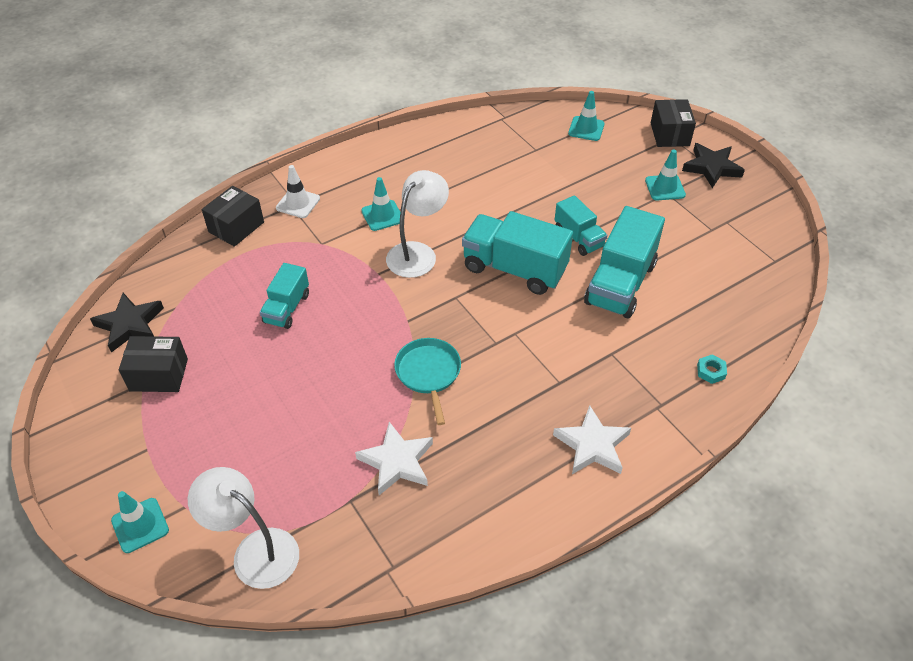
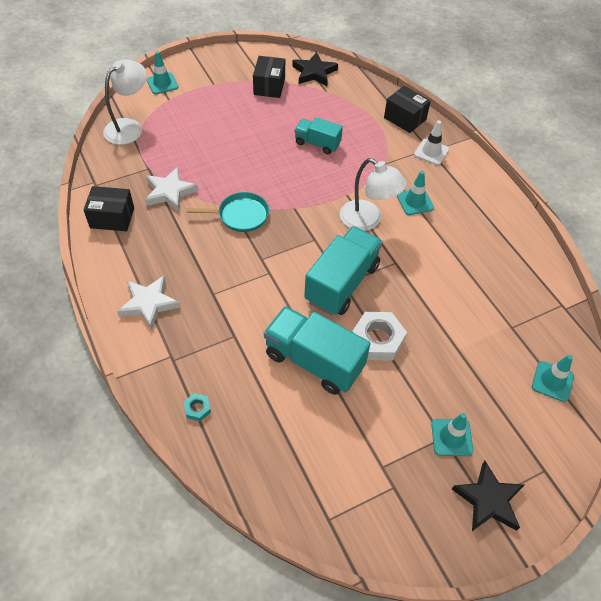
camera: 95 degrees right, 5 degrees up
turquoise truck [555,195,607,256] -> white nut [352,312,407,361]
black box [651,99,696,147] -> black box moved to [83,186,134,231]

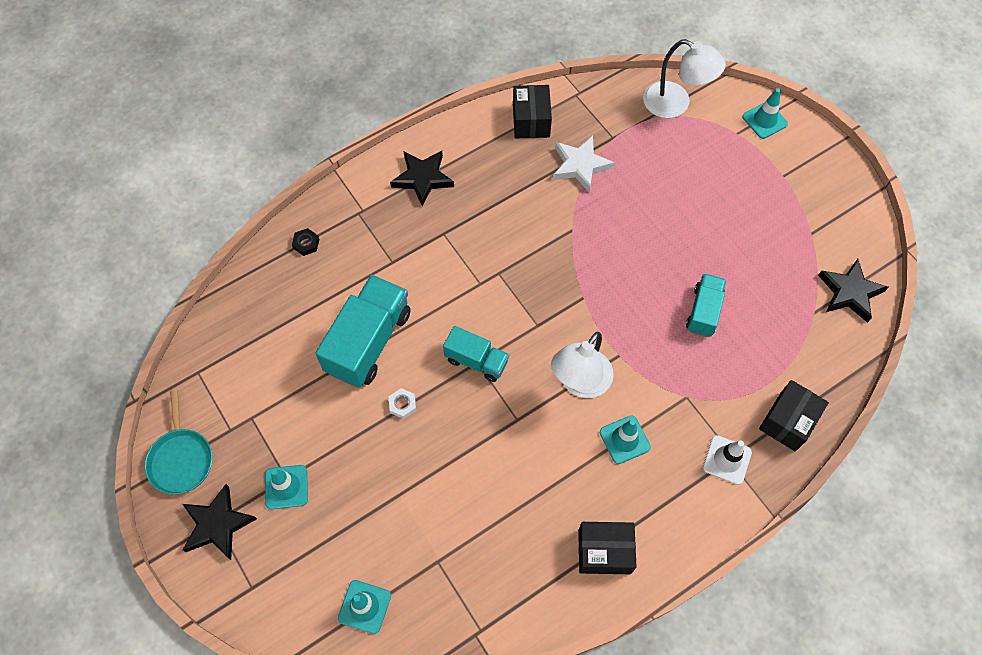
camera: 85 degrees right, 10 degrees up
white star [117,276,180,330] -> black star [390,151,454,207]
turquoise nut [183,393,211,421] -> black nut [292,228,320,256]
turquoise pan [186,192,269,232] -> turquoise pan moved to [145,389,212,494]
black box [253,56,285,98] -> black box moved to [578,522,637,574]
turquoise truck [304,226,383,315] -> turquoise truck [443,326,509,382], size x0.58
white nut [352,312,407,361] -> white nut [389,388,416,419], size x0.49

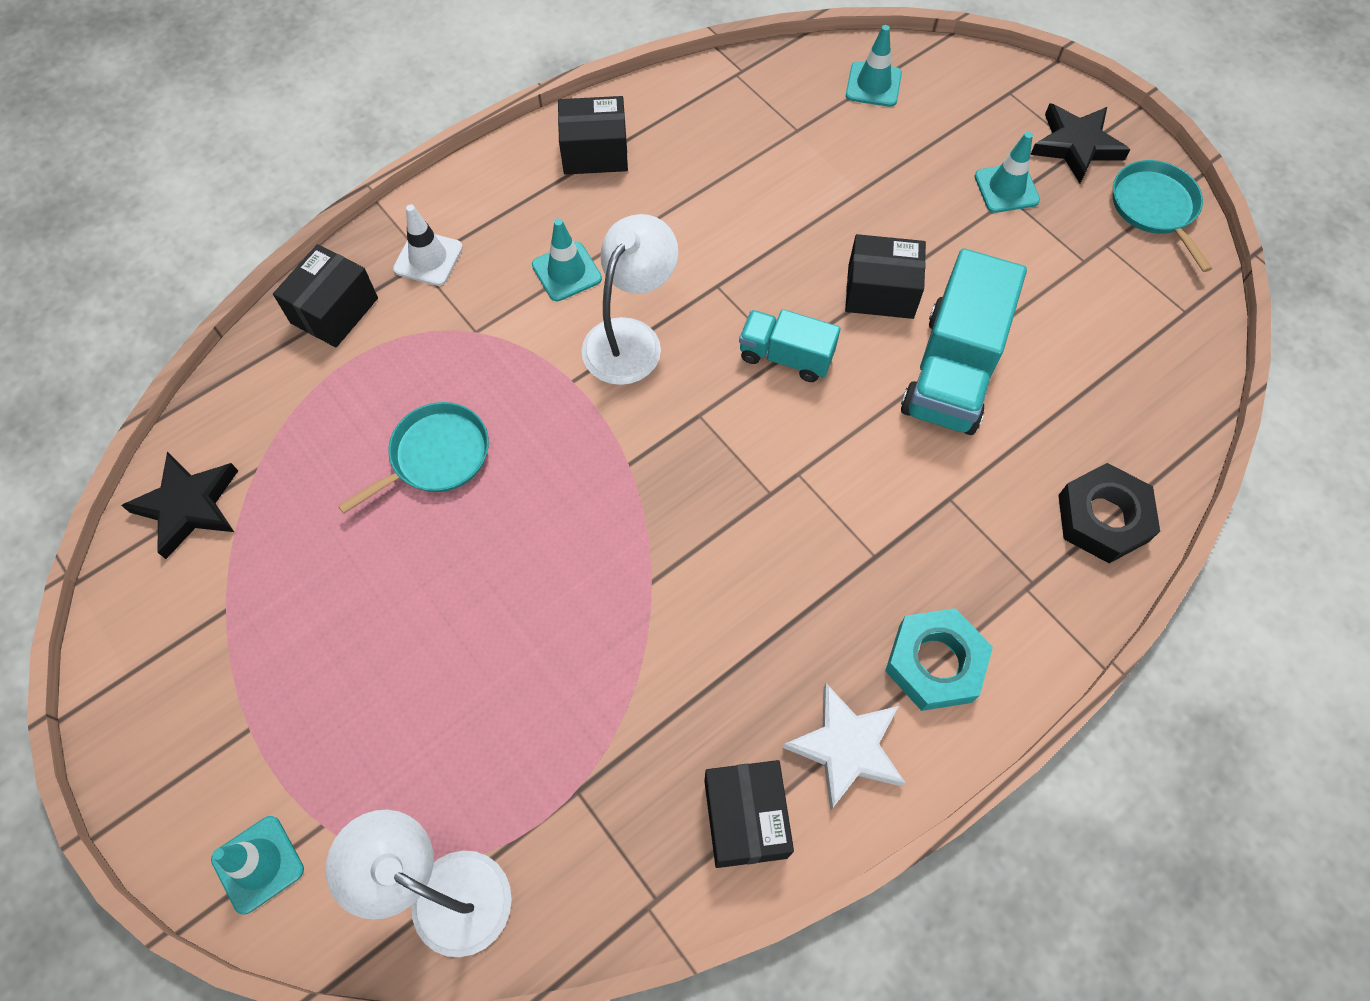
camera: 175 degrees right, 0 degrees up
black nut [292,228,320,256] -> black nut [1058,463,1160,563], size x2.06
white nut [389,388,416,419] -> black box [845,234,926,319]
black star [390,151,454,207] -> turquoise nut [885,608,993,711]
white star [553,135,615,192] -> white star moved to [783,683,905,811]
turquoise truck [686,273,726,337] -> turquoise pan [338,402,489,514]

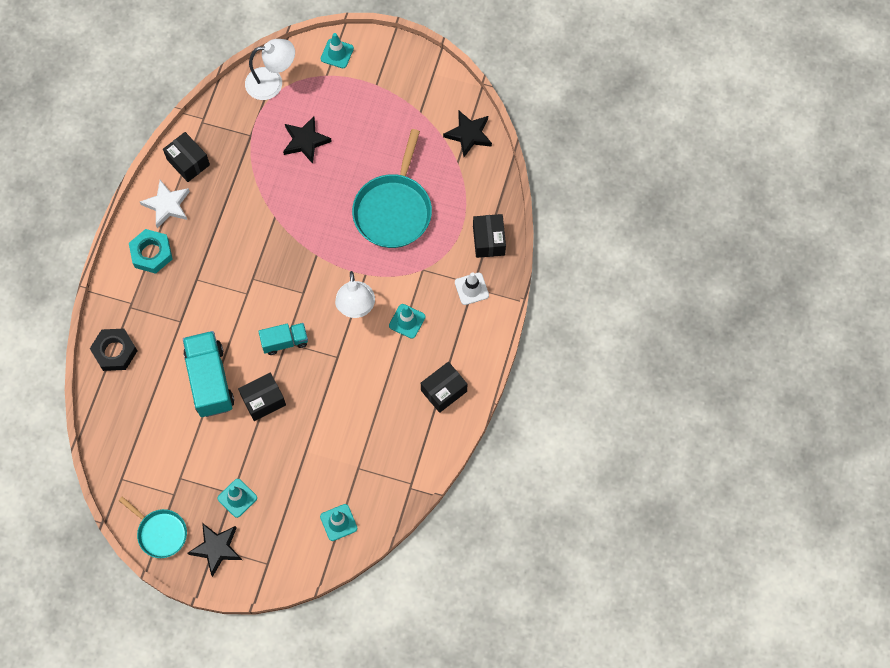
camera: 145 degrees right, 5 degrees up
turquoise pan [338,402,489,514] -> turquoise pan [352,129,432,248], size x1.72
none -> black star [283,116,332,164]

